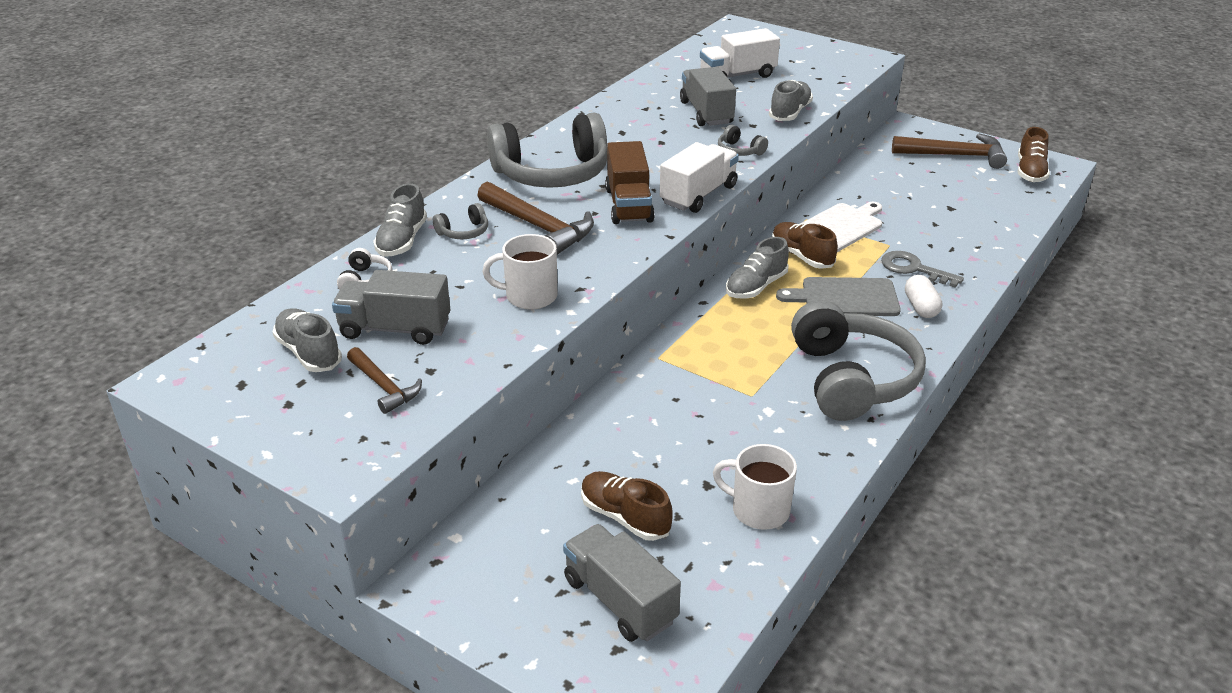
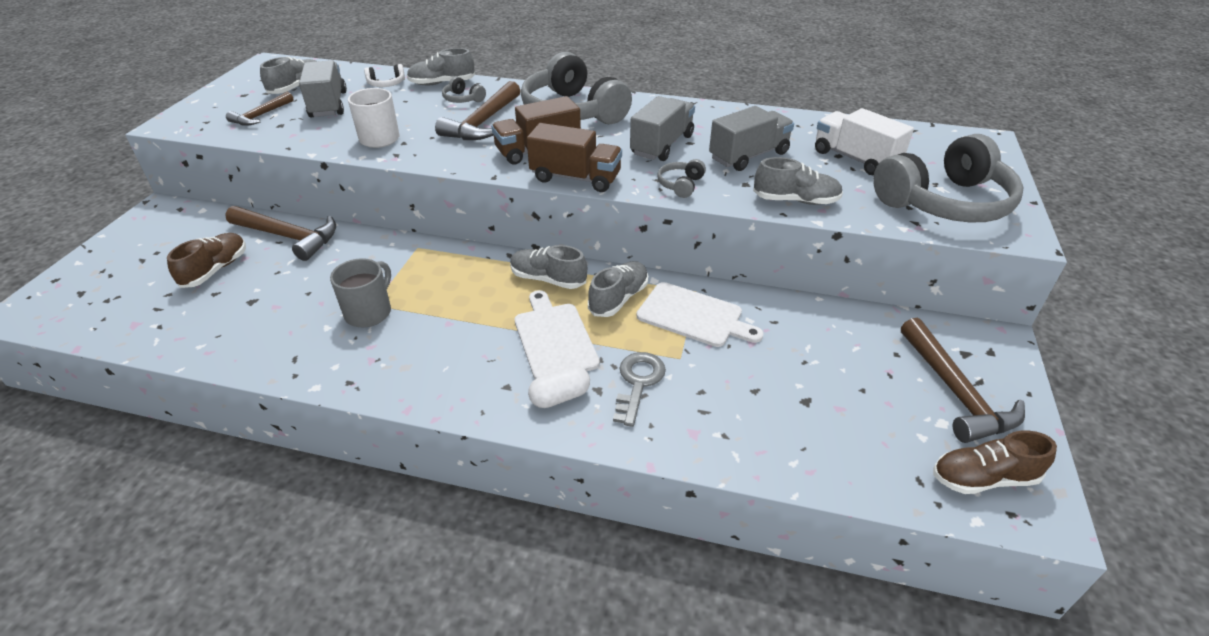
camera: 70 degrees right, 5 degrees up
grey truck [563,524,681,642] -> grey truck moved to [630,96,695,161]
white truck [660,142,739,213] -> brown truck [527,123,622,192]
white mug [713,444,797,530] -> none
brown shoe [772,222,838,269] -> grey shoe [588,261,648,317]
grey cutting board [776,277,901,316] -> white cutting board [515,290,600,379]
grey headphones [791,300,926,421] -> grey headphones moved to [873,134,1024,223]
none -> brown hammer [225,206,336,261]
none -> grey mug [330,258,391,327]

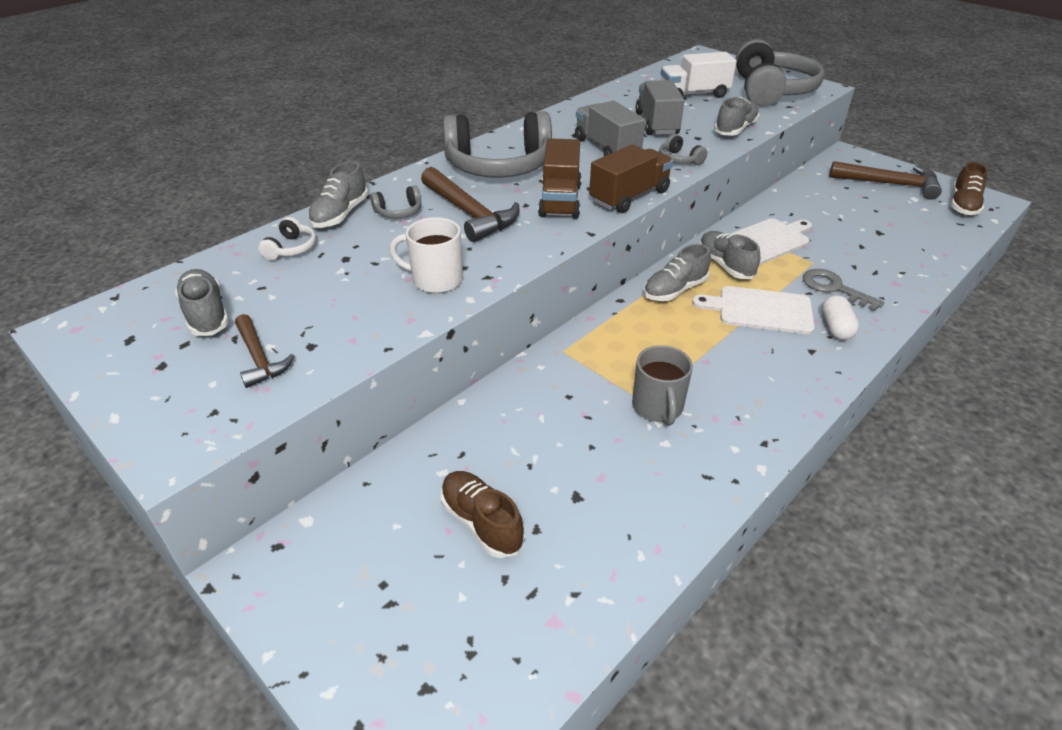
camera: 60 degrees left, 0 degrees up
brown hammer [225,206,336,261] -> none
grey truck [299,60,347,117] -> none
grey mug [330,258,391,327] -> grey mug turned 150 degrees counterclockwise [632,345,693,426]

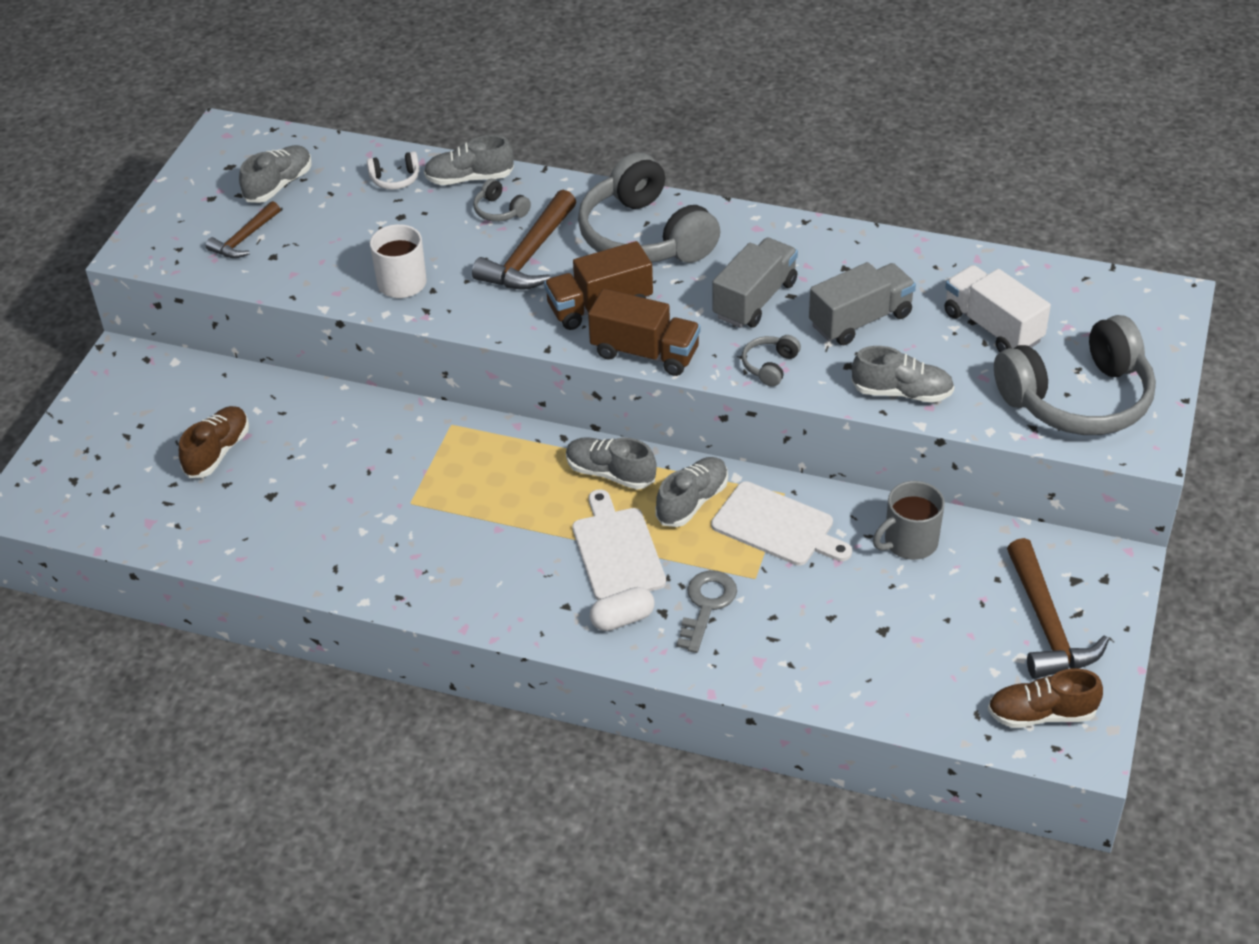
camera: 65 degrees right, 5 degrees up
grey mug [632,345,693,426] -> grey mug moved to [873,481,945,560]

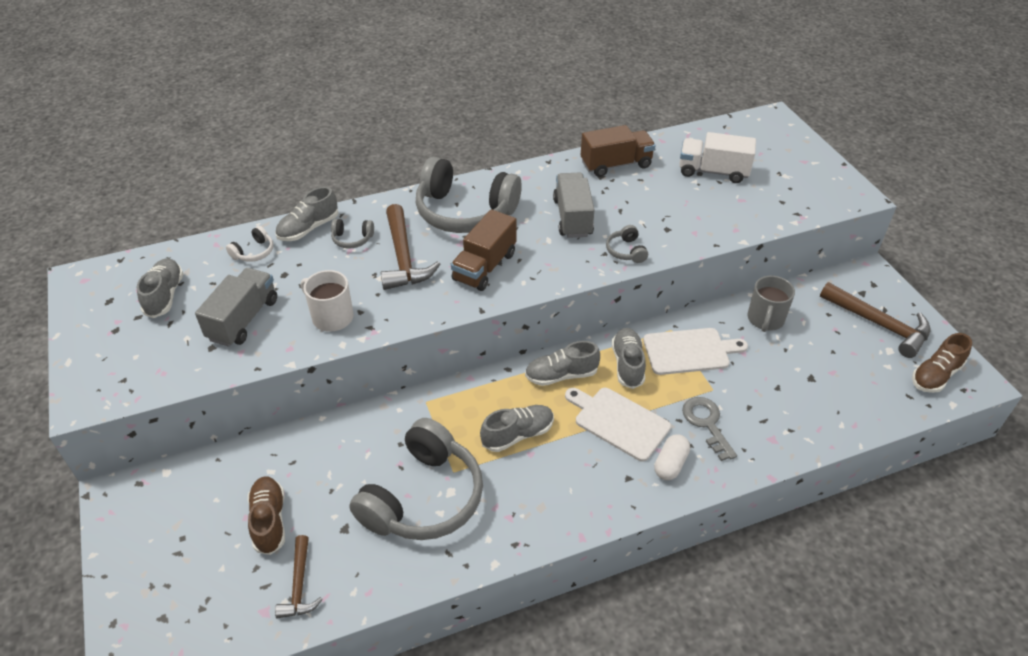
camera: 40 degrees left, 0 degrees up
brown hammer [206,201,280,258] -> brown hammer moved to [275,535,323,619]
brown truck [588,289,700,376] -> brown truck moved to [581,125,656,177]
grey truck [809,262,916,345] -> grey truck moved to [195,268,277,347]
grey shoe [852,346,954,403] -> grey shoe moved to [480,405,554,452]
grey headphones [994,315,1156,435] -> grey headphones moved to [349,418,483,540]

